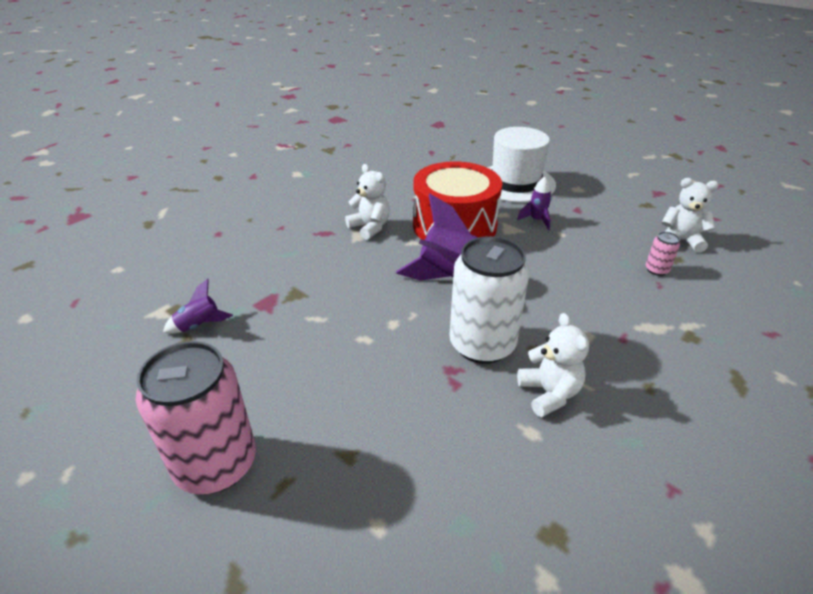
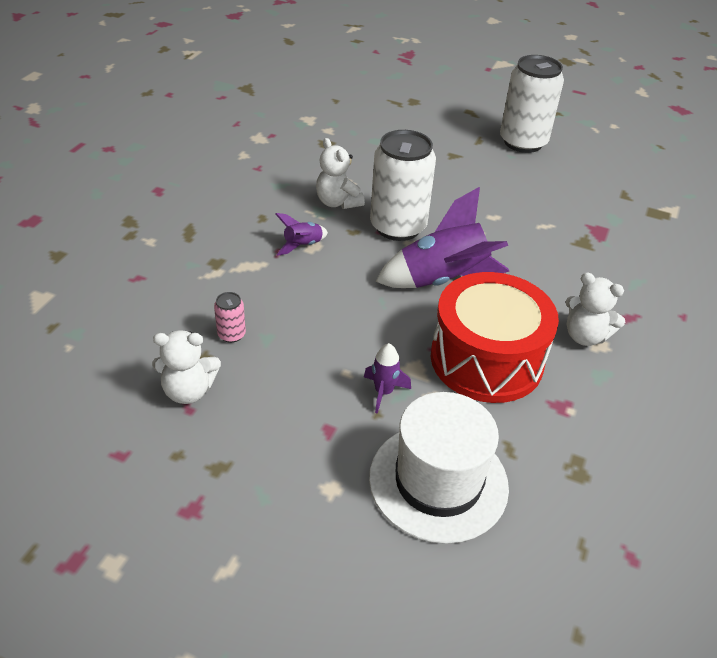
camera: 160 degrees right, 5 degrees up
pink can [136,341,256,494] -> white can [500,55,564,153]
purple rocket [163,279,233,334] -> purple rocket moved to [275,213,328,256]

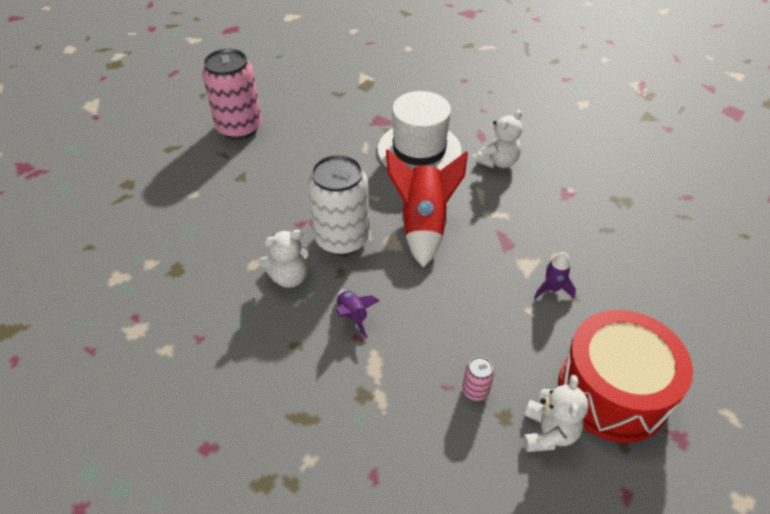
camera: 75 degrees left, 5 degrees up
white hat [369,392,509,544] -> white hat moved to [377,91,462,170]
purple rocket [376,187,509,288] -> red rocket [386,149,468,268]
red drum [431,272,559,403] -> red drum moved to [558,310,693,443]
white can [500,55,564,153] -> pink can [202,49,262,140]

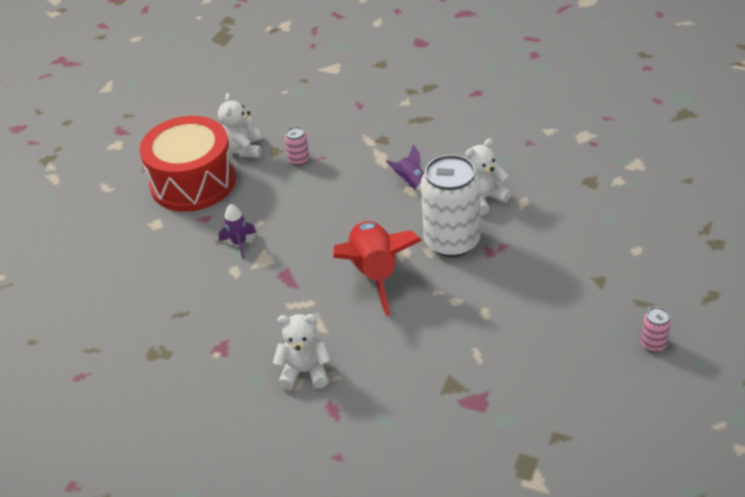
camera: 170 degrees right, 5 degrees down
pink can [202,49,262,140] -> pink can [640,307,671,352], size x0.42
white hat [377,91,462,170] -> none
white teddy bear [475,110,522,168] -> white teddy bear turned 60 degrees clockwise [273,314,331,389]

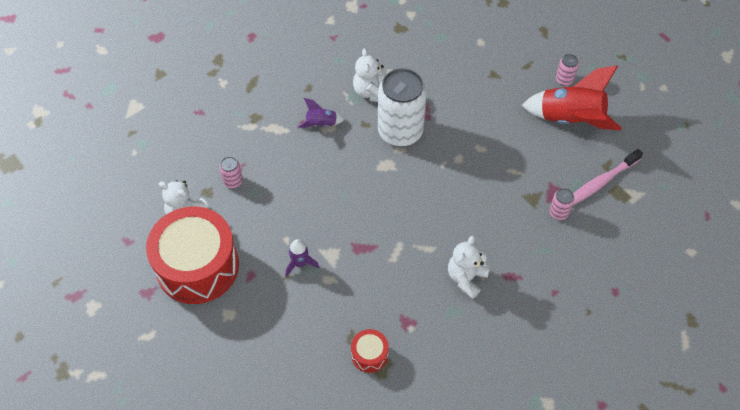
camera: 65 degrees left, 15 degrees up
red rocket [333,221,422,316] -> red rocket moved to [522,65,622,131]
none -> red drum [351,329,389,373]
none -> pink can [549,188,574,220]
none -> pink toothbrush [573,149,643,205]

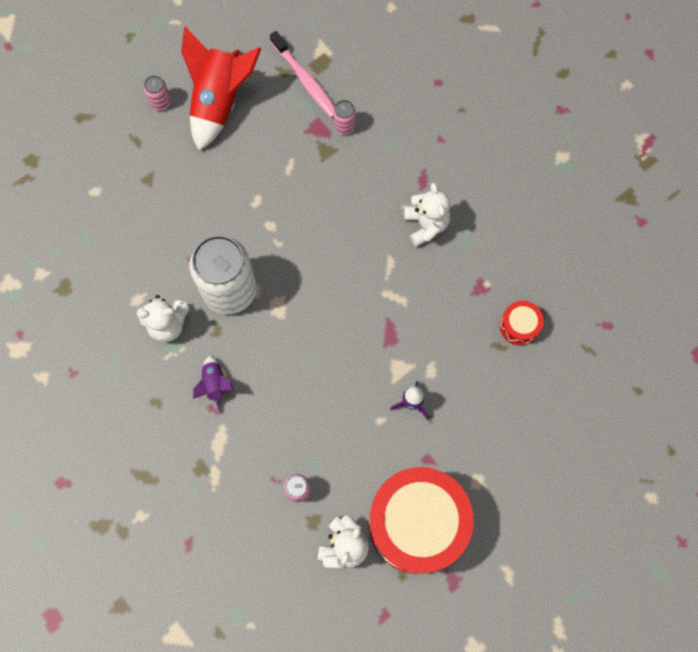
camera: 90 degrees left, 15 degrees up
white teddy bear [448,236,490,299] -> white teddy bear turned 135 degrees counterclockwise [404,183,450,247]

